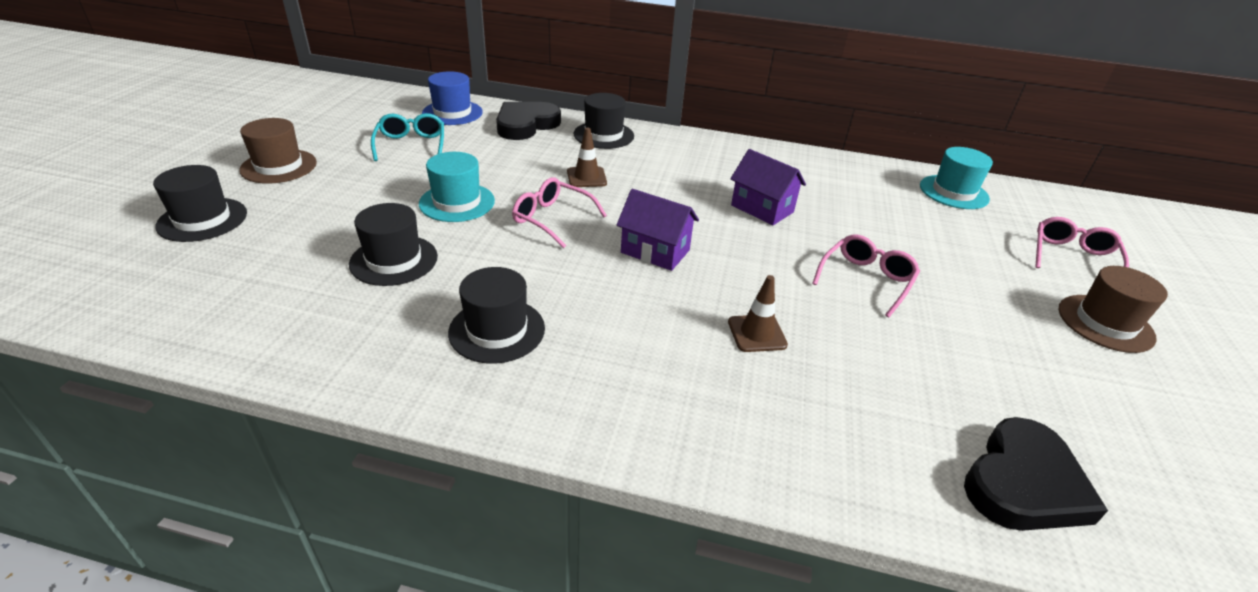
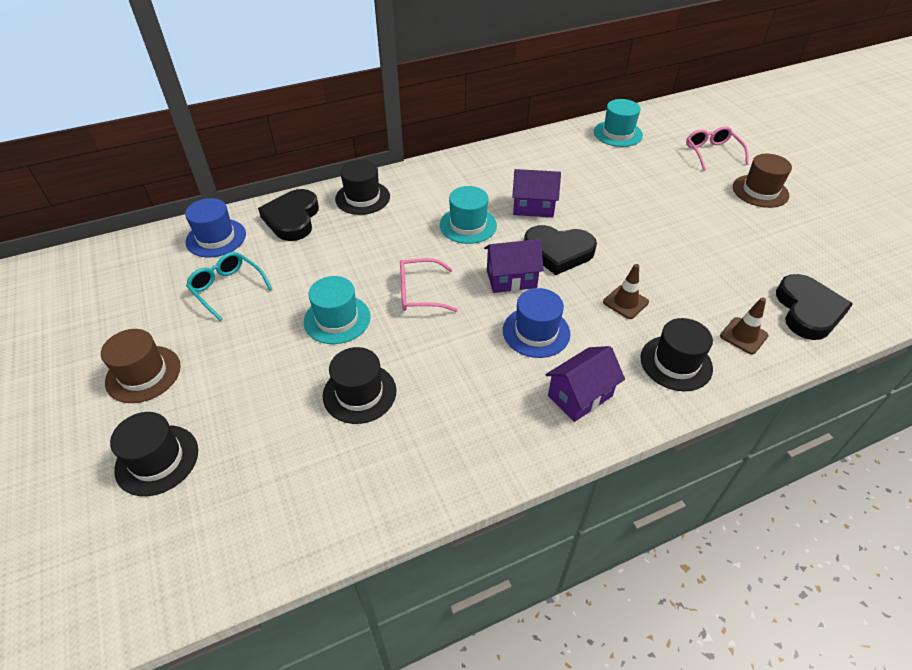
camera: 35 degrees left, 10 degrees up
black hat [448,267,545,364] -> black hat moved to [640,318,713,391]
brown traffic cone [567,128,607,187] -> brown traffic cone moved to [720,298,769,354]
pink glasses [812,235,920,317] -> none
none -> turquoise hat [440,186,497,244]
none -> blue hat [503,288,570,358]
none -> black heart [524,225,597,275]
none -> purple house [545,346,625,422]

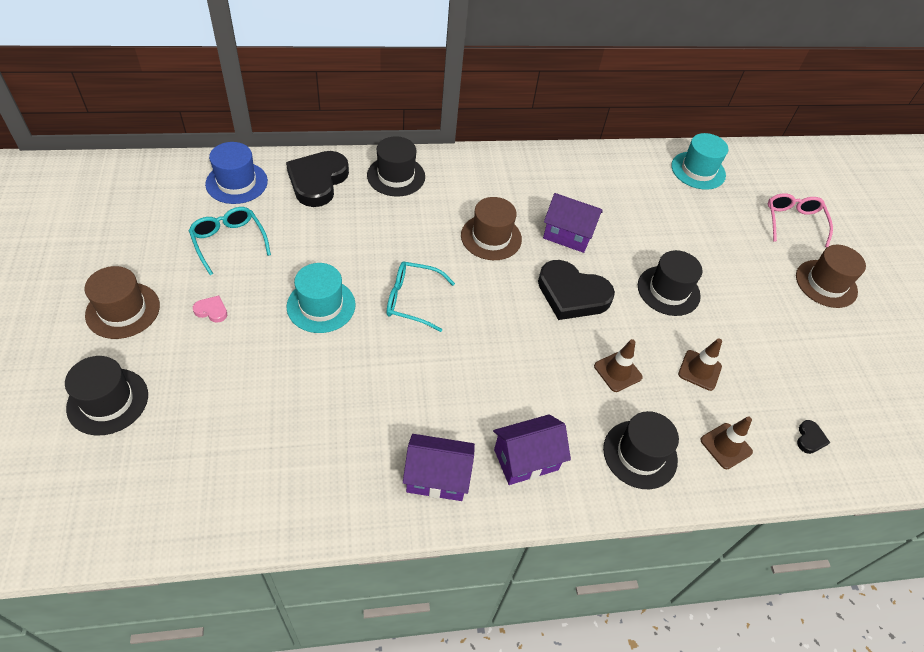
camera: 10 degrees right, 5 degrees up
black hat [323,347,396,424] -> black hat moved to [638,250,702,316]
pink glasses [400,258,458,312] -> turquoise glasses [387,261,455,332]
turquoise hat [440,186,497,244] -> brown hat [461,197,522,260]
purple house [484,239,544,293] -> purple house moved to [403,434,475,501]
blue hat [503,288,570,358] -> none
black heart [776,274,853,340] -> black heart [797,420,830,454], size x0.42
none -> pink heart [193,295,227,323]
none -> brown traffic cone [678,338,722,391]

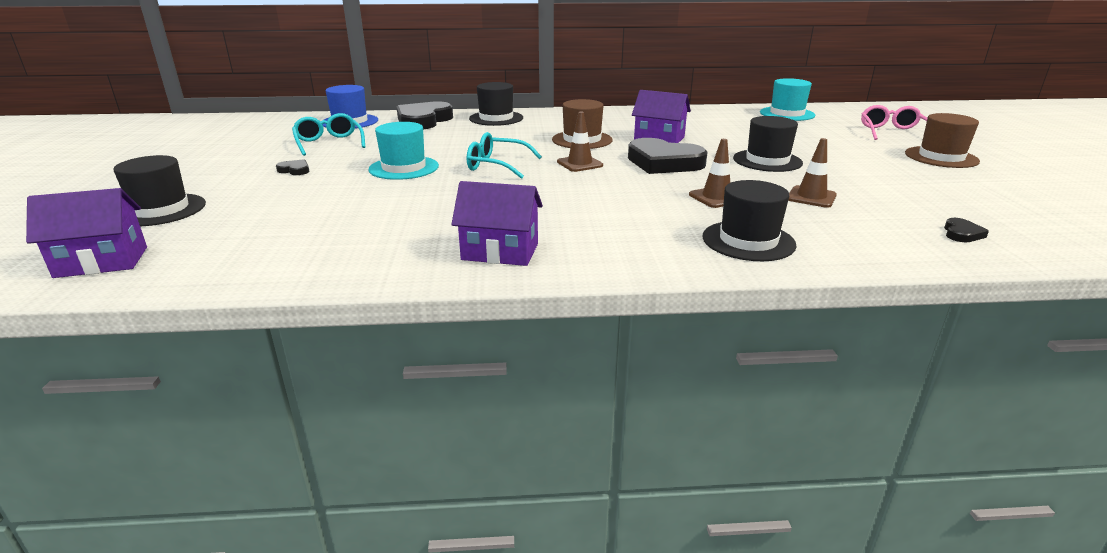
camera: 10 degrees right, 25 degrees down
brown hat [84,266,160,339] -> none
pink heart [193,295,227,323] -> black heart [276,159,309,175]
purple house [493,414,571,485] -> purple house moved to [26,188,147,278]
brown traffic cone [700,417,753,469] -> brown traffic cone moved to [557,112,603,172]

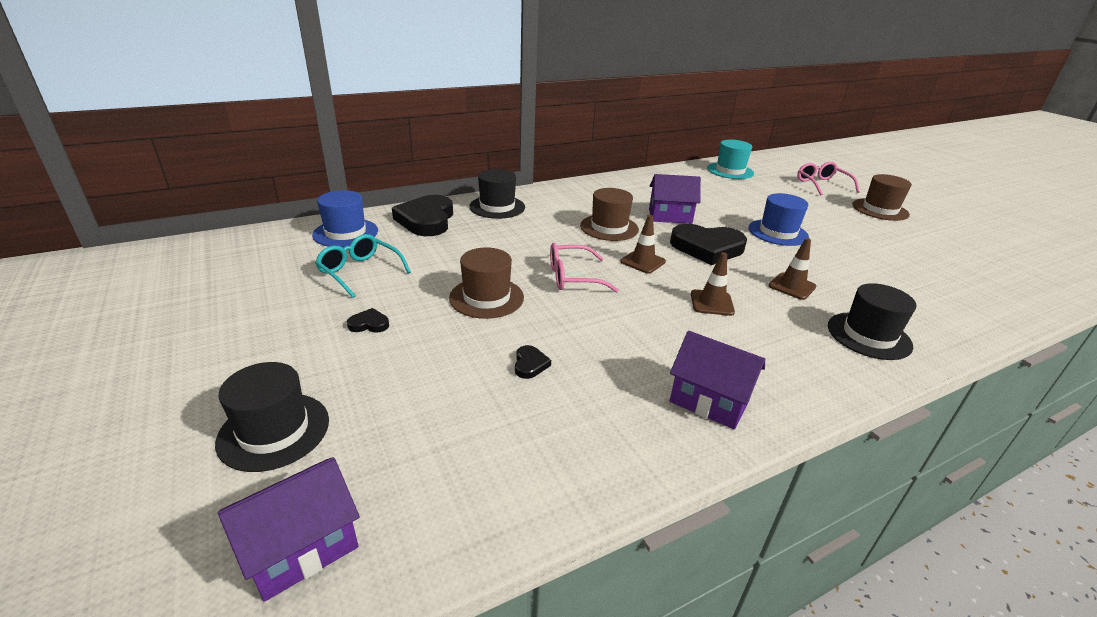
camera: 25 degrees left, 5 degrees up
turquoise hat [368,122,439,180] -> brown hat [449,247,524,319]
purple house [452,181,543,266] -> purple house turned 45 degrees clockwise [670,331,765,429]
turquoise glasses [467,132,542,179] -> pink glasses [550,243,619,293]
black hat [733,116,803,172] -> blue hat [749,193,809,246]
brown traffic cone [788,138,837,208] -> brown traffic cone moved to [691,252,735,316]
black heart [944,218,989,242] -> black heart moved to [515,345,551,379]

